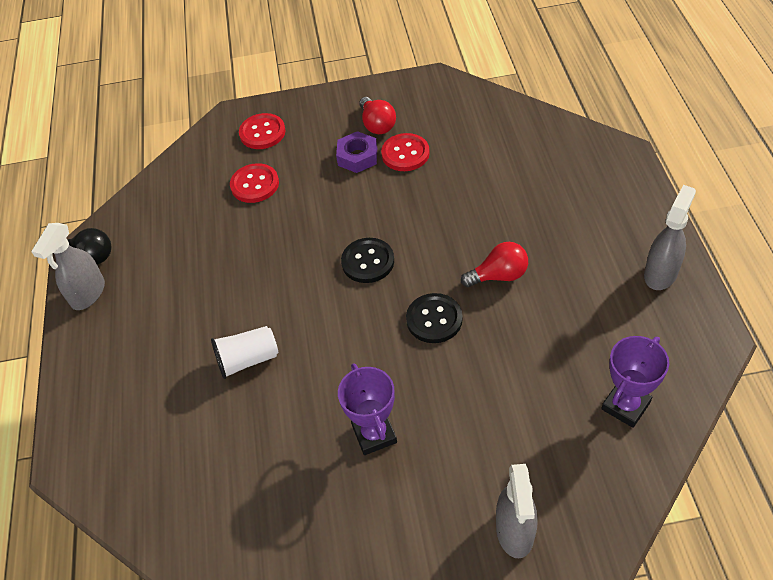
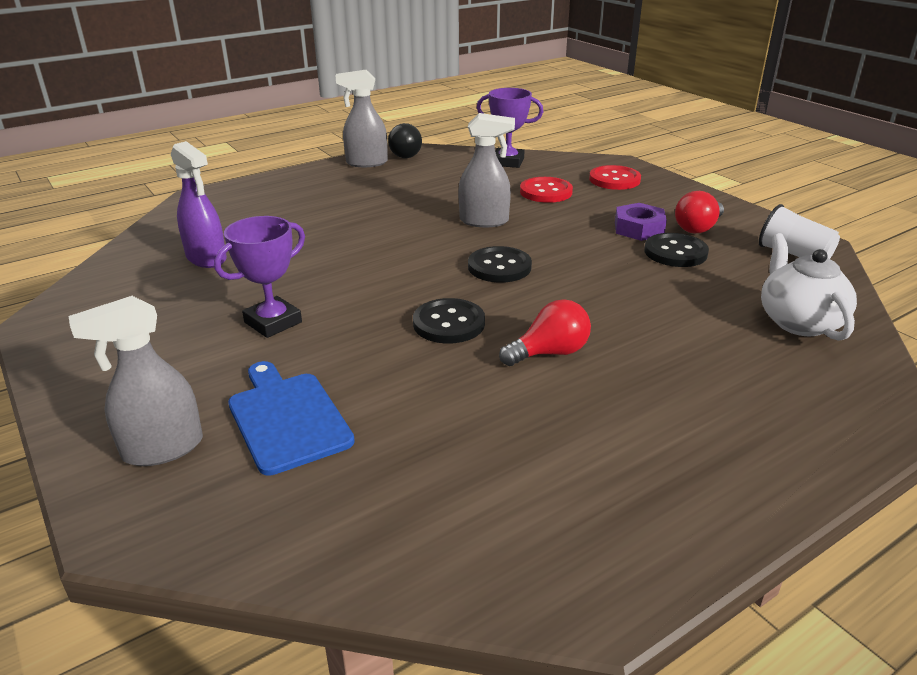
camera: 60 degrees right, 20 degrees down
white cup [211,326,278,379] -> white cup moved to [759,204,840,259]
red button [381,133,430,171] -> black button [644,233,709,267]
red light bulb [461,242,528,287] -> red light bulb turned 75 degrees counterclockwise [499,299,591,366]
purple trophy [601,336,669,428] -> purple trophy moved to [477,88,543,168]
grey spray bottle [644,185,696,290] -> grey spray bottle moved to [458,113,515,227]
none -> purple spray bottle [171,141,227,268]
none -> blue cutting board [228,361,355,476]
none -> white teapot [761,233,857,341]

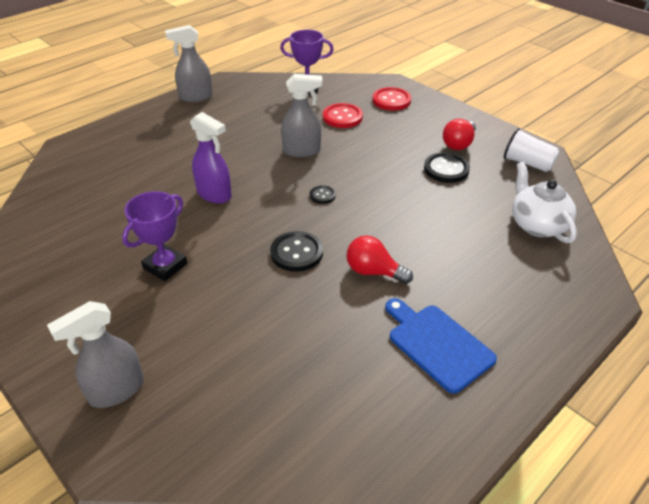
camera: 10 degrees left, 10 degrees up
purple spray bottle [171,141,227,268] -> purple spray bottle moved to [190,112,232,204]
blue cutting board [228,361,355,476] -> blue cutting board moved to [385,298,497,394]
black light bulb [388,123,422,158] -> none
black button [468,246,532,283] -> black button [310,185,336,204], size x0.55
red light bulb [499,299,591,366] -> red light bulb turned 120 degrees counterclockwise [347,235,413,284]
purple nut [615,203,667,241] -> none

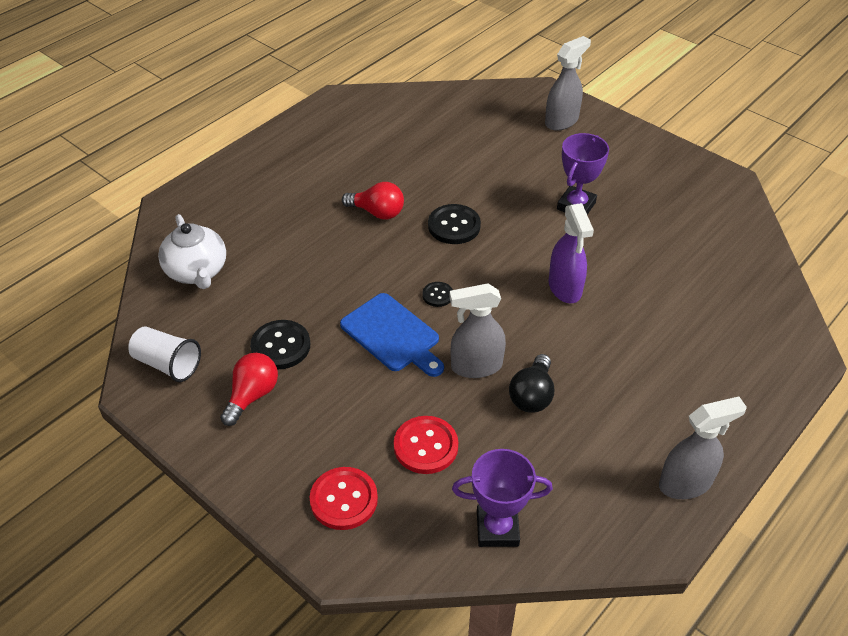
camera: 175 degrees right, 5 degrees up
purple spray bottle [190,112,232,204] -> purple spray bottle turned 135 degrees counterclockwise [549,203,594,303]
blue cutting board [385,298,497,394] -> blue cutting board moved to [340,293,444,377]
none -> black light bulb [509,354,554,413]

